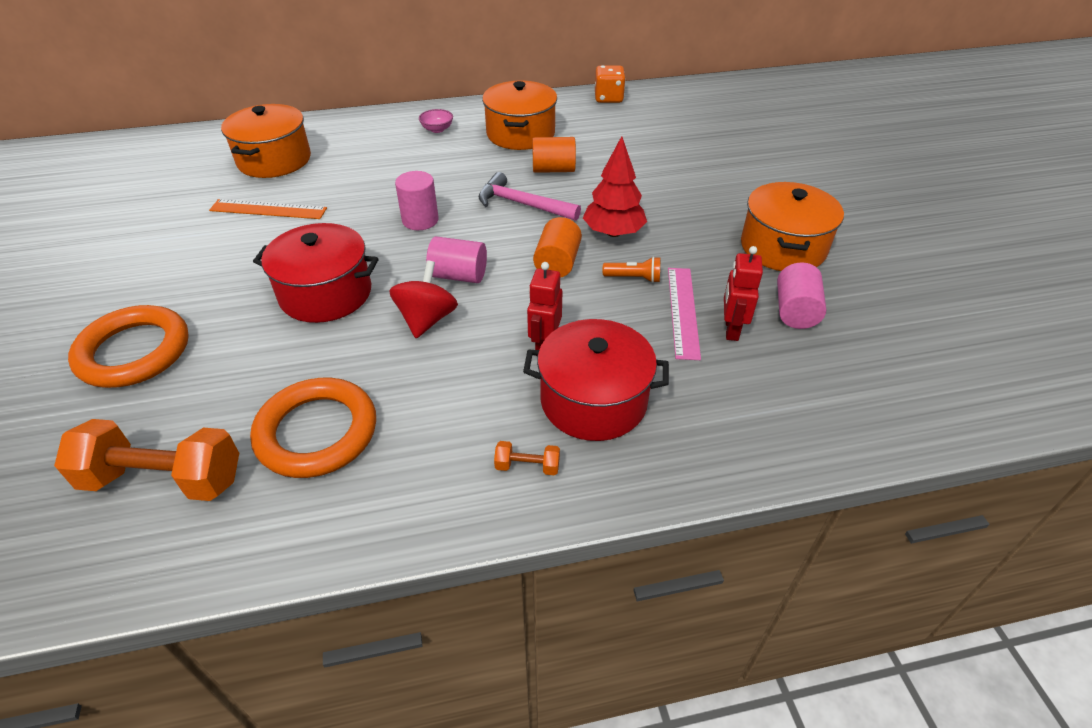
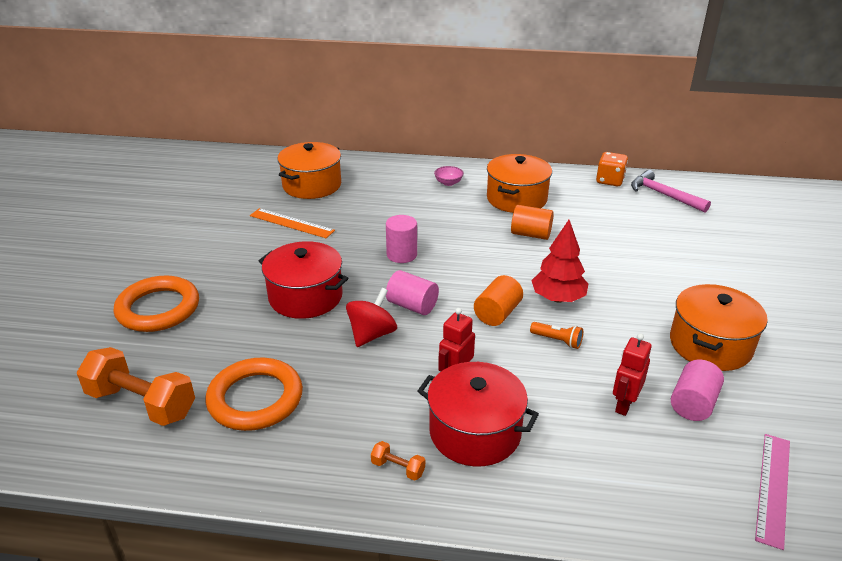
camera: 20 degrees right, 10 degrees down
pink hammer [479,172,581,221] -> pink hammer moved to [631,170,711,213]
pink ruler [668,268,701,360] -> pink ruler moved to [755,434,790,550]

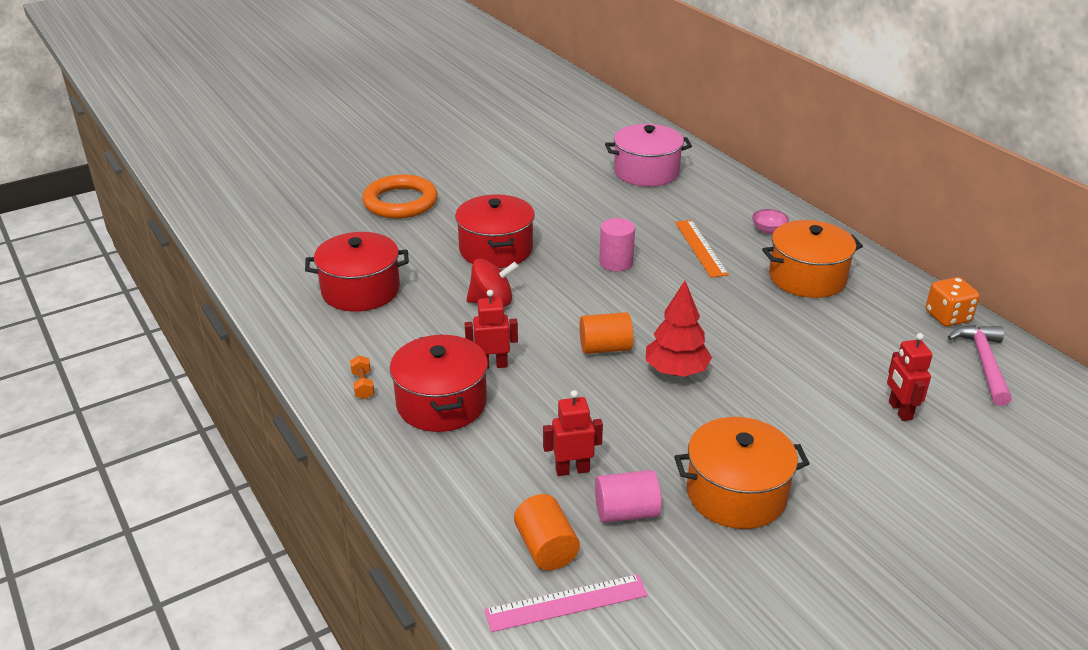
camera: 50 degrees right, 0 degrees up
orange dumbbell [77,347,195,426] -> none
orange ring [206,358,303,431] -> red pot [305,232,409,312]
orange ruler [250,208,335,238] -> orange ruler moved to [675,220,729,278]
orange pot [277,142,341,199] -> pink pot [605,124,692,187]
pink cylinder [386,270,439,315] -> none
orange cylinder [511,205,554,240] -> orange cylinder moved to [514,494,580,570]
orange flashlight [530,322,583,349] -> none
none -> red robot [887,333,933,421]

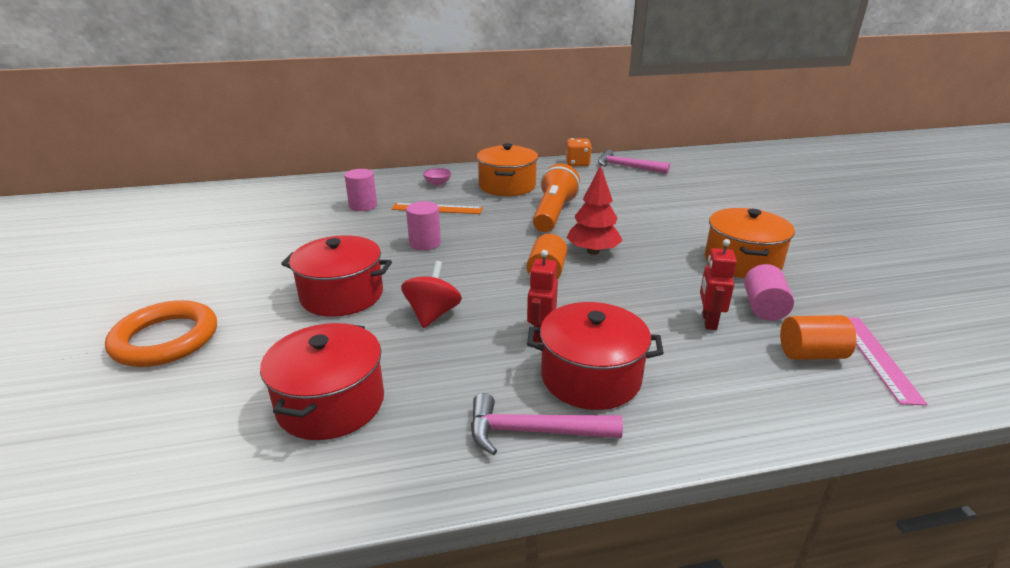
camera: 70 degrees left, 5 degrees down
orange dumbbell [350,355,375,399] -> pink hammer [471,393,623,455]
pink pot [605,124,692,187] -> none
red robot [887,333,933,421] -> none
none -> pink cylinder [344,169,377,211]
none -> orange flashlight [533,164,580,232]

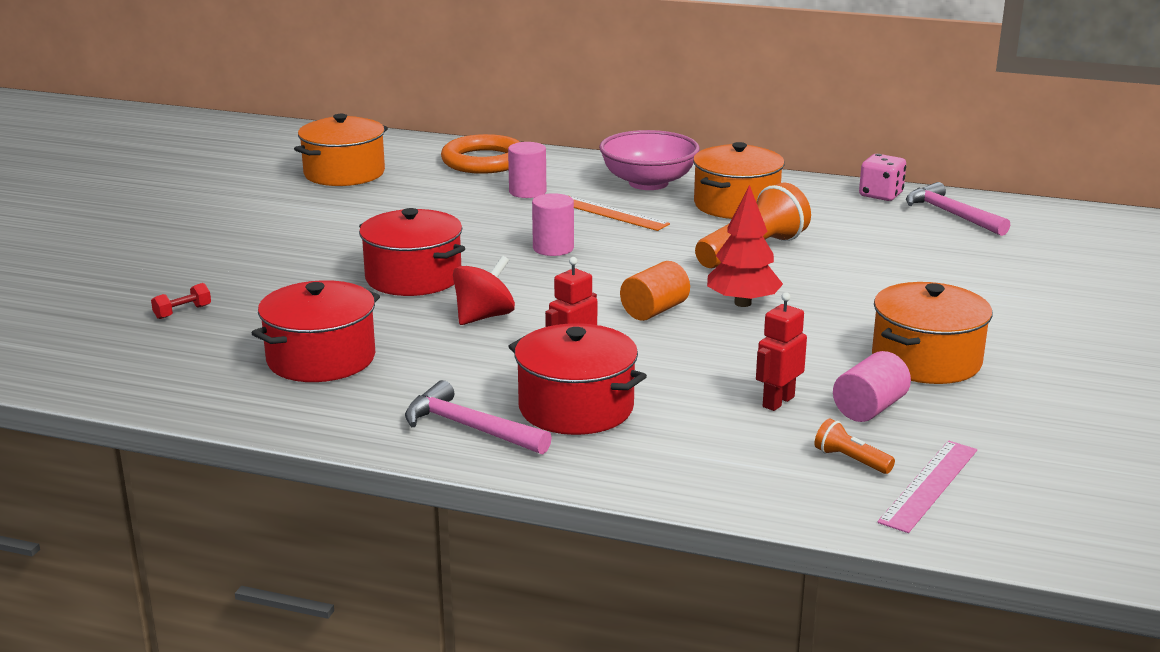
camera: 30 degrees right, 5 degrees down
orange ring [105,300,217,367] -> orange ring moved to [441,134,520,174]
pink bowl [423,168,451,186] -> pink bowl [599,130,700,190], size x2.41
orange dice [566,138,592,166] -> pink dice [859,154,906,201]
orange cylinder [780,315,856,360] -> orange flashlight [815,419,895,474]
none -> red dumbbell [151,283,211,319]
none -> orange pot [294,114,388,186]

